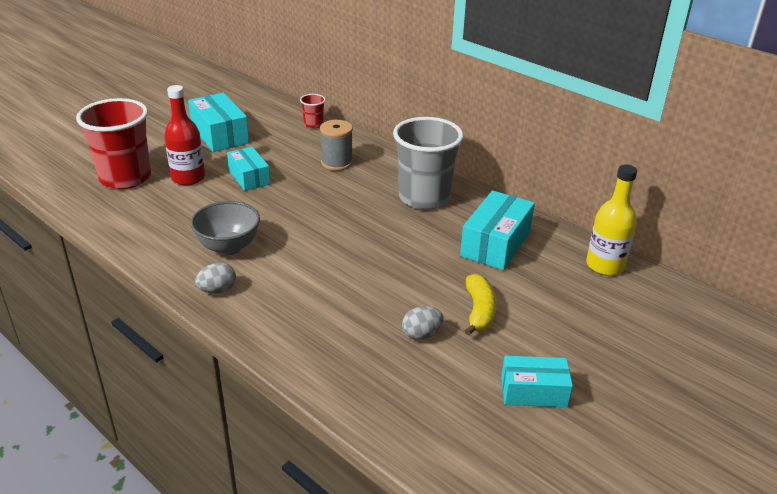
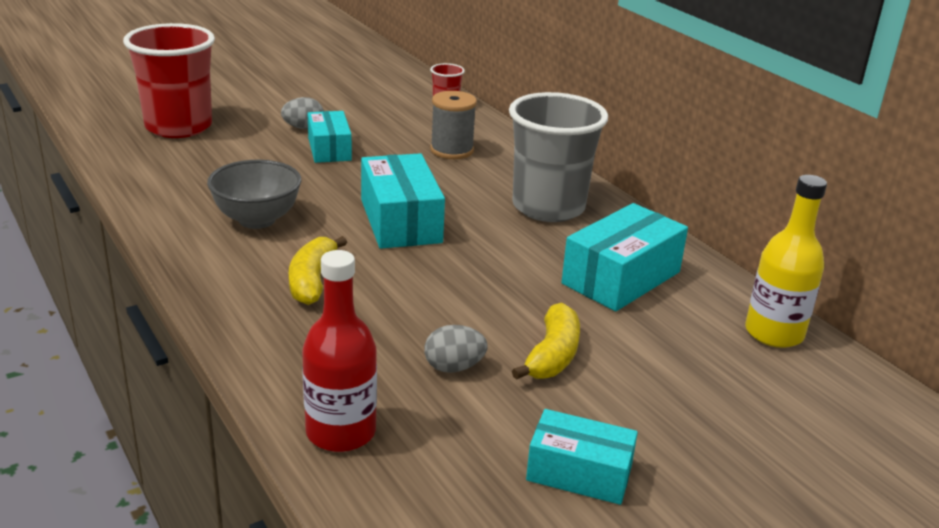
camera: 15 degrees right, 5 degrees down
red bottle [164,85,205,185] -> red bottle moved to [302,250,377,452]
turquoise box [188,93,249,152] -> turquoise box moved to [361,153,445,249]
grey egg [195,263,236,294] -> grey egg moved to [281,97,324,129]
none -> yellow banana [289,236,347,305]

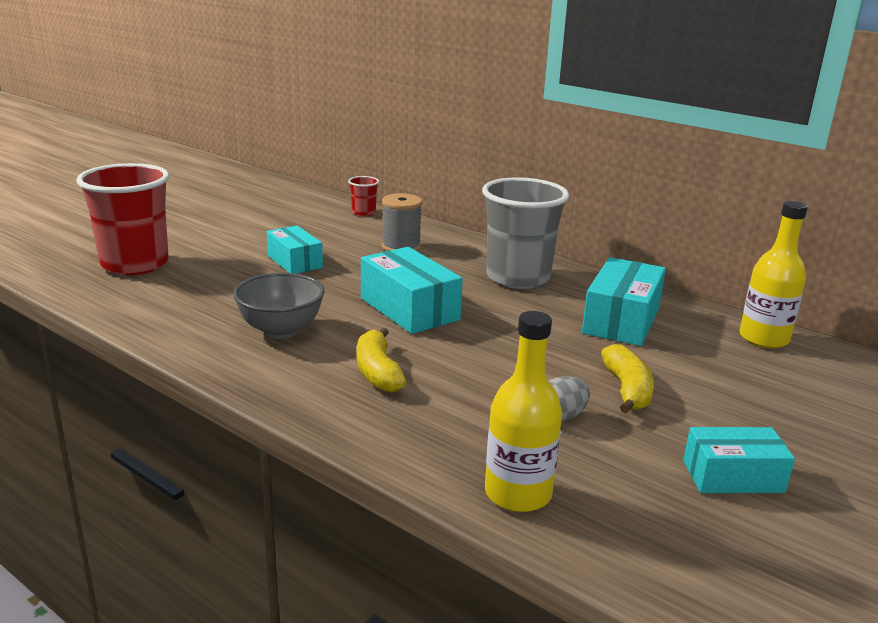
camera: 20 degrees left, 5 degrees down
grey egg [281,97,324,129] -> none
red bottle [302,250,377,452] -> yellow bottle [485,311,562,512]

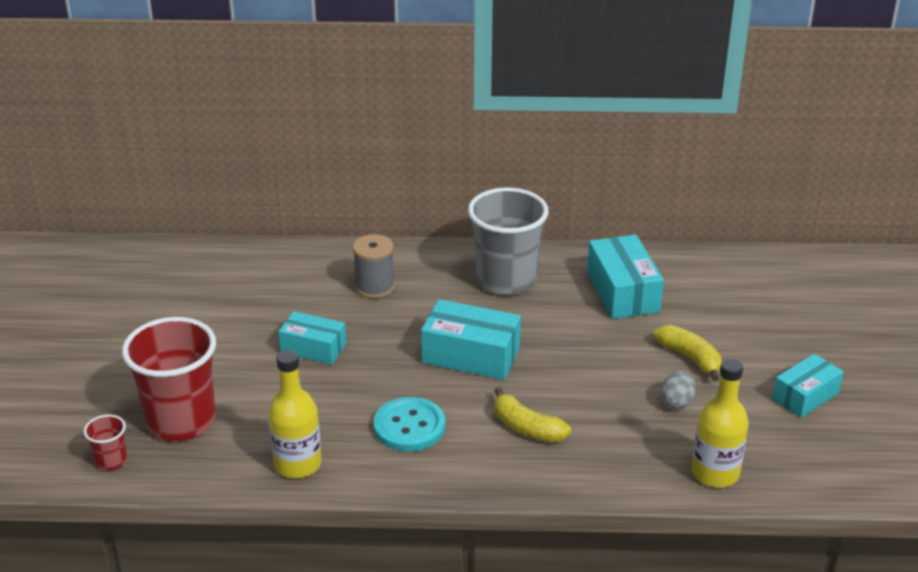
camera: 35 degrees left, 10 degrees up
grey bowl [233,273,324,339] -> turquoise button [373,397,445,451]
red cup [348,176,379,216] -> red cup moved to [84,415,127,471]
yellow bottle [739,201,808,349] -> yellow bottle moved to [268,350,322,478]

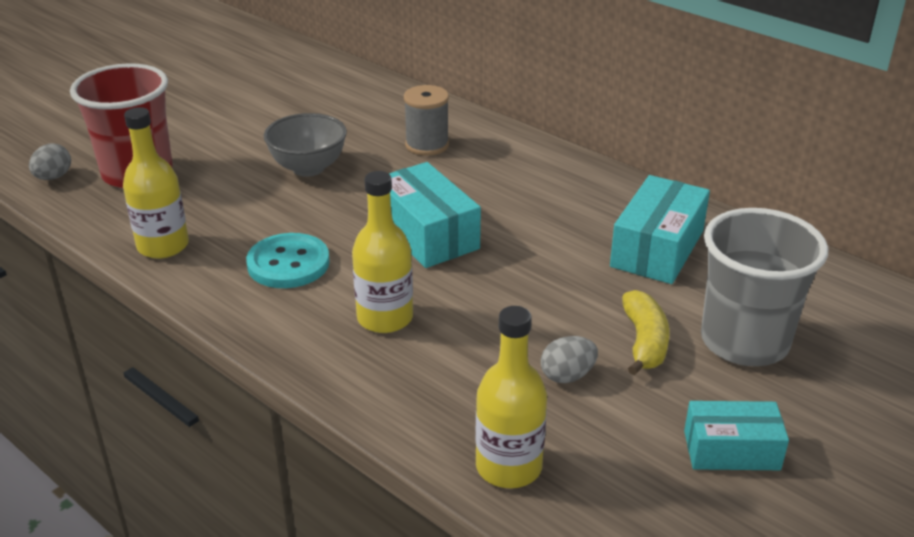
camera: 40 degrees right, 0 degrees up
red cup [84,415,127,471] -> grey egg [29,143,71,180]
turquoise box [278,311,346,365] -> grey bowl [264,113,347,177]
grey cup [468,188,549,296] -> grey cup moved to [701,208,828,366]
yellow banana [494,387,571,442] -> yellow bottle [352,171,413,333]

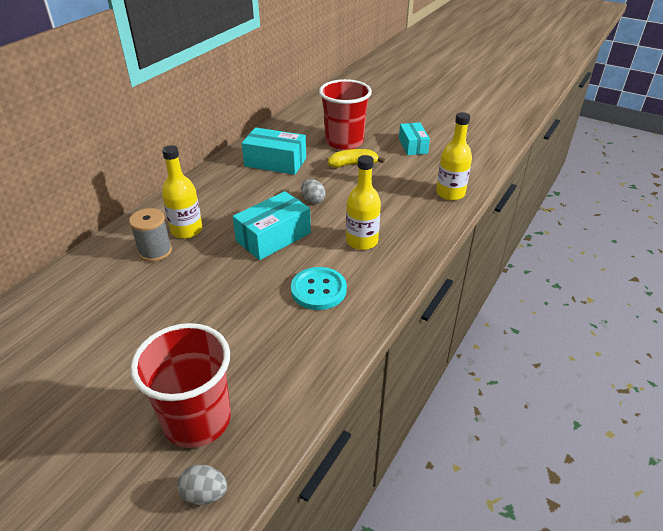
camera: 100 degrees left, 5 degrees up
yellow bottle [123,107,189,259] -> yellow bottle moved to [162,145,203,239]
grey bowl [264,113,347,177] -> none
grey egg [541,336,598,383] -> grey egg moved to [301,179,326,204]
grey cup [701,208,828,366] -> red cup [319,79,372,150]

